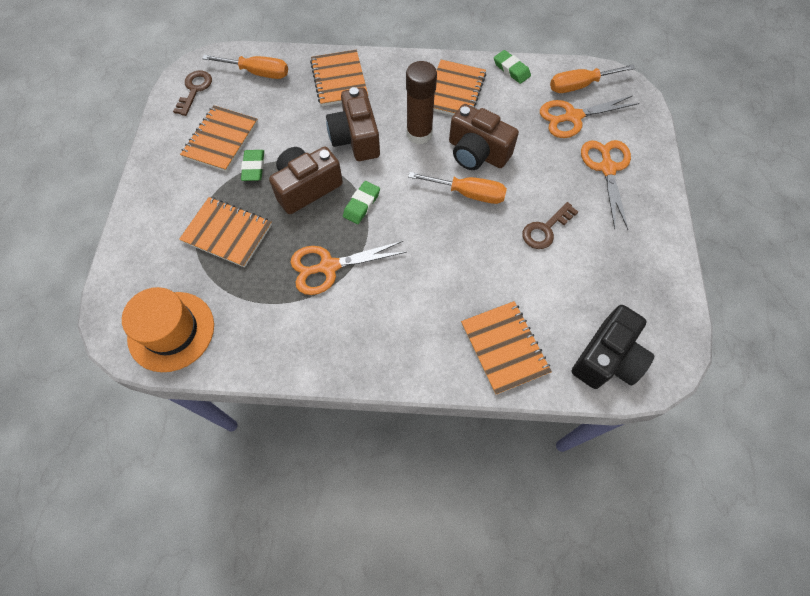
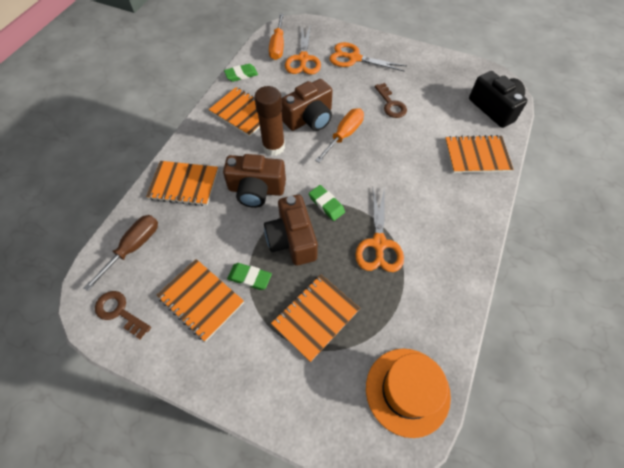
camera: 70 degrees left, 5 degrees down
orange screwdriver [202,55,288,79] -> brown screwdriver [83,215,158,291]

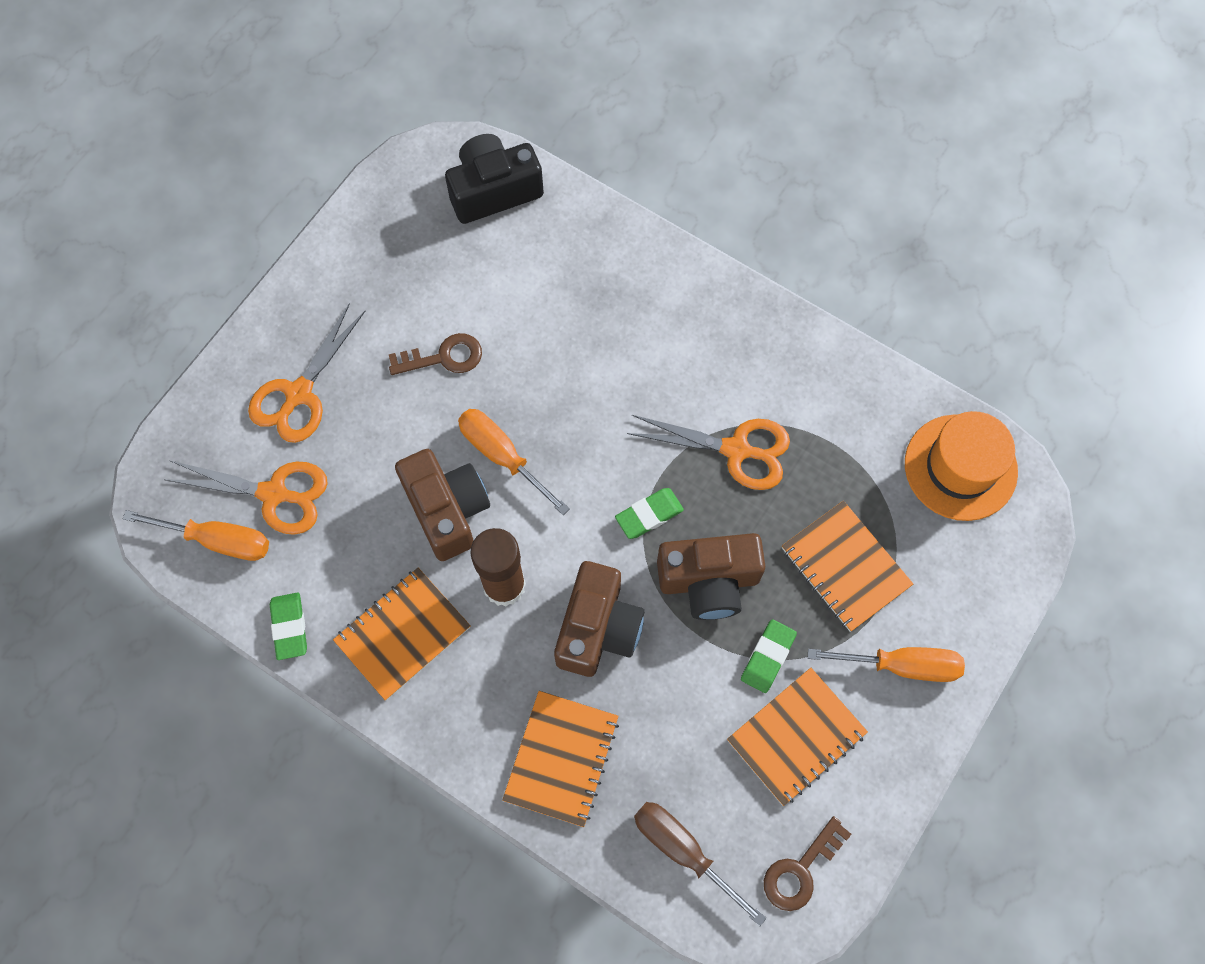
camera: 80 degrees left, 10 degrees up
orange notebook [445,135,513,173] -> none
none -> orange screwdriver [808,647,965,682]

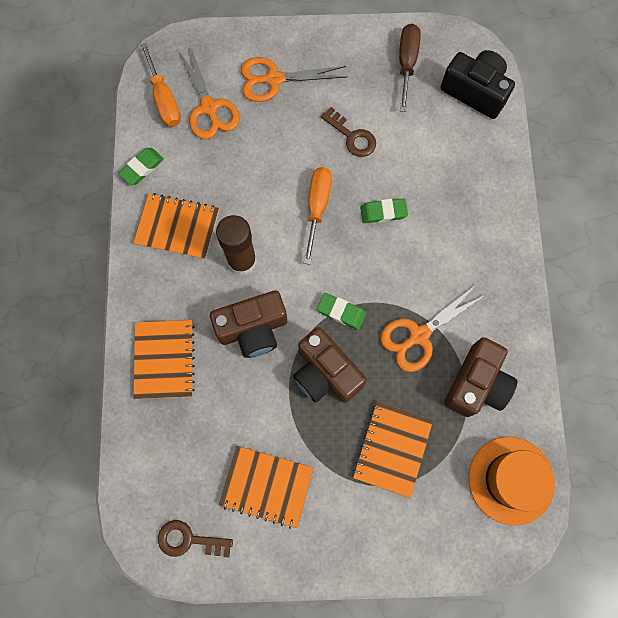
camera: 55 degrees right, 5 degrees up
brown camera [395,449,490,561] -> brown camera moved to [444,337,517,417]
orange notebook [502,691,619,827] -> orange notebook turned 75 degrees counterclockwise [133,320,195,399]
orange scissors [627,415,790,490] -> orange scissors turned 75 degrees clockwise [380,284,485,372]
brown screwdriver [634,802,767,926] -> brown screwdriver moved to [399,24,421,112]
green eraser [741,619,797,693] -> green eraser moved to [360,198,408,223]
orange screwdriver [808,647,965,682] -> none

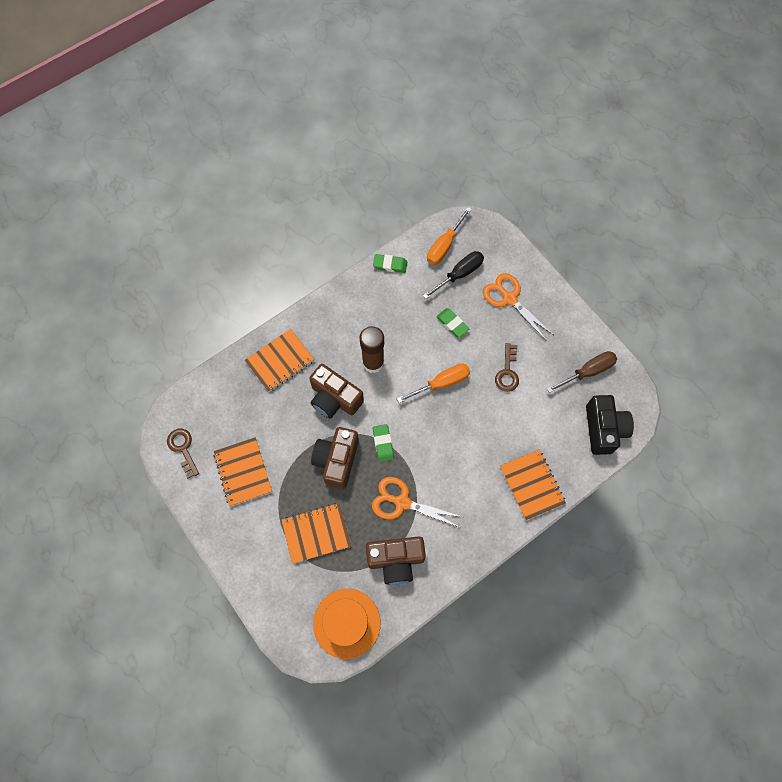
camera: 55 degrees right, 5 degrees down
orange notebook [133,193,219,260] -> orange notebook moved to [500,449,566,521]
orange scissors [178,46,240,139] -> black screwdriver [423,251,484,299]
green eraser [360,198,408,223] -> green eraser moved to [436,308,469,337]

